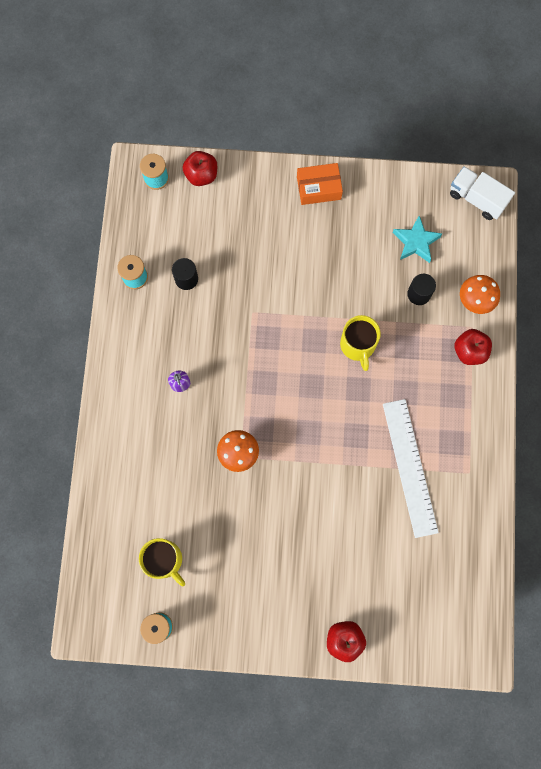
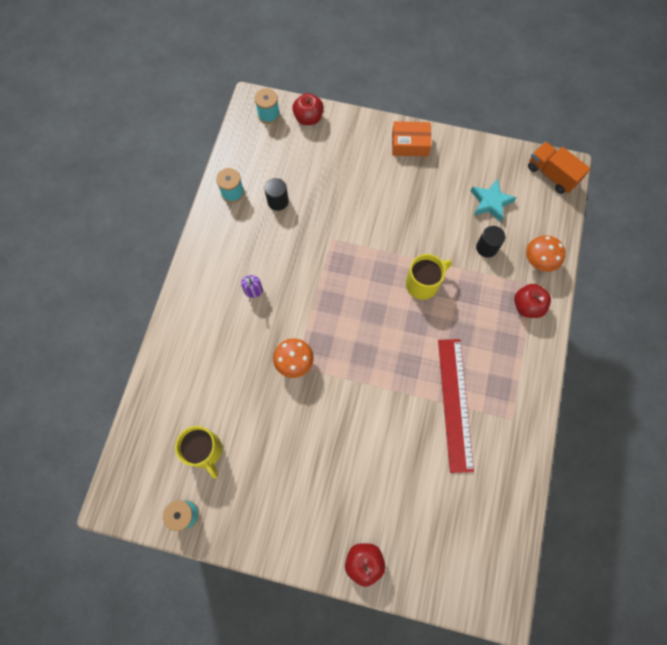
camera: 10 degrees right, 5 degrees down
yellow mug [340,315,381,371] -> yellow mug turned 120 degrees counterclockwise [406,254,452,300]
white ruler [383,399,439,538] -> red ruler [438,339,474,473]
white truck [450,166,515,220] -> orange truck [528,142,590,194]

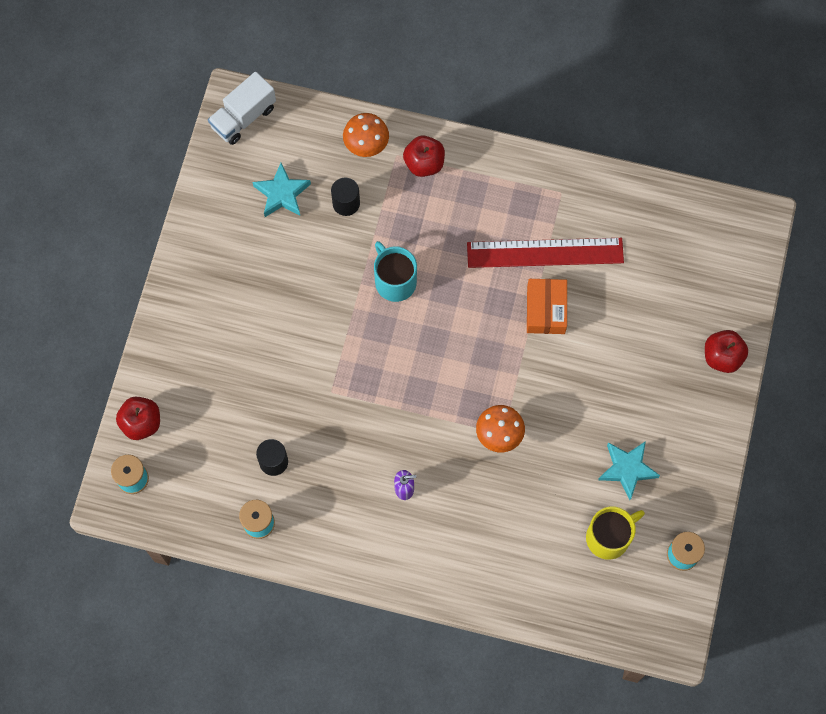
camera: 90 degrees left, 0 degrees up
orange box [392,121,431,157] -> orange box moved to [527,279,567,334]
yellow mug [406,254,452,300] -> turquoise mug [374,241,417,302]
orange truck [528,142,590,194] -> white truck [208,72,276,145]
none -> turquoise star [598,441,660,500]

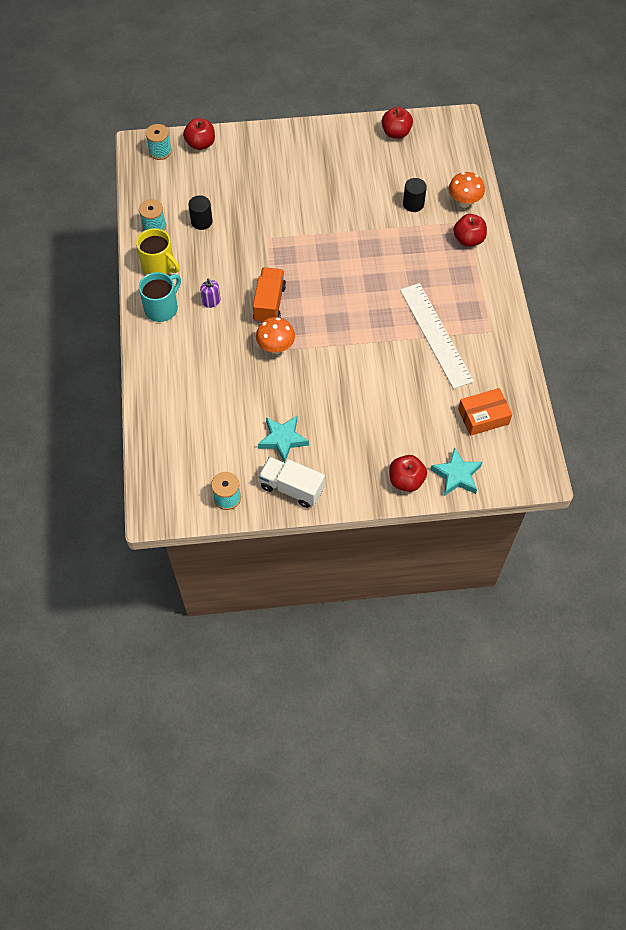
camera: 70 degrees right, 10 degrees down
white truck [208,72,276,145] -> white truck moved to [259,457,325,508]
turquoise star [252,163,311,217] -> turquoise star moved to [430,447,482,496]
turquoise mug [374,241,417,302] -> turquoise mug moved to [139,272,181,322]
red ruler [467,238,624,268] -> white ruler [400,283,474,389]
orange box [527,279,567,334] -> orange box moved to [458,388,512,436]
yellow mug [586,507,645,560] -> yellow mug moved to [136,228,180,275]
none -> orange truck [253,267,286,323]
none -> red apple [382,107,413,139]

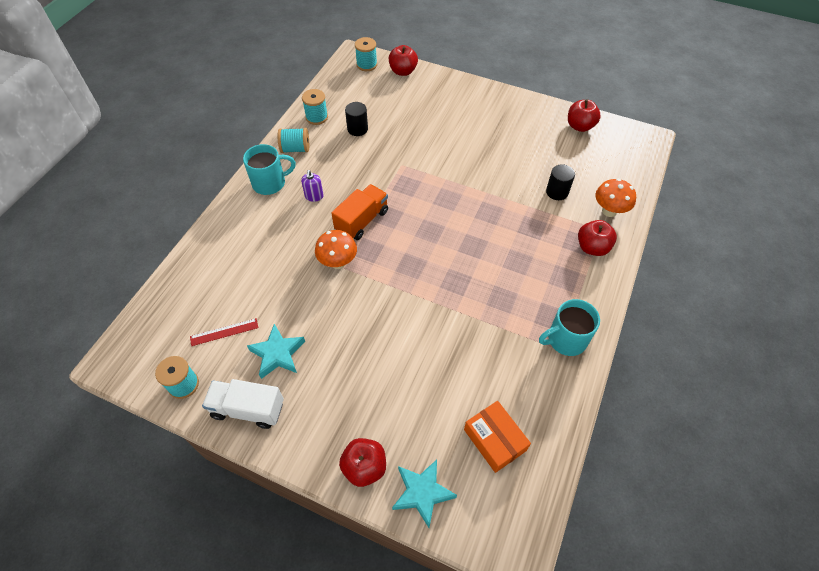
camera: 30 degrees right, 5 degrees down
yellow mug [136,228,180,275] -> turquoise spool [278,128,309,153]
white truck [259,457,325,508] -> white truck turned 45 degrees counterclockwise [202,379,284,429]
white ruler [400,283,474,389] -> none
orange box [458,388,512,436] -> orange box turned 45 degrees clockwise [464,401,531,473]
none -> red ruler [190,318,258,346]
none -> turquoise mug [539,299,600,356]

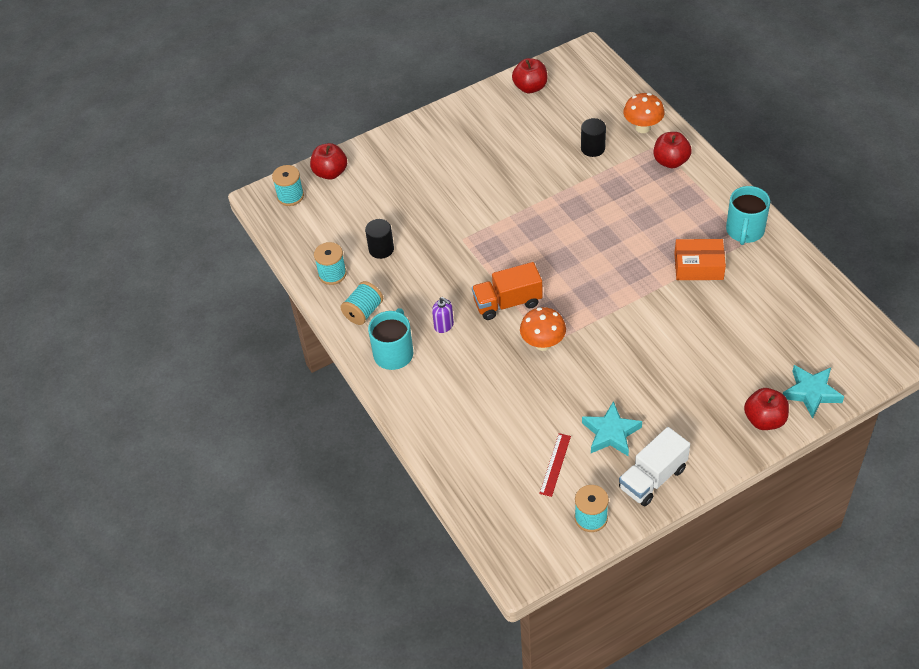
camera: 50 degrees left, 5 degrees down
orange truck [331,184,388,240] -> orange truck turned 90 degrees counterclockwise [472,262,543,320]
orange box [464,401,531,473] -> orange box moved to [674,239,726,280]

